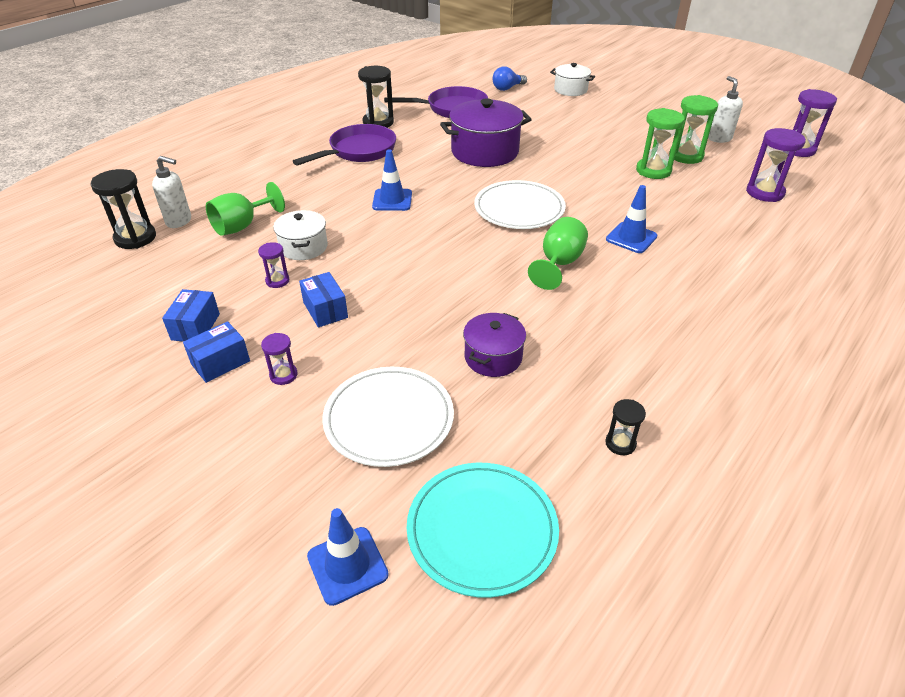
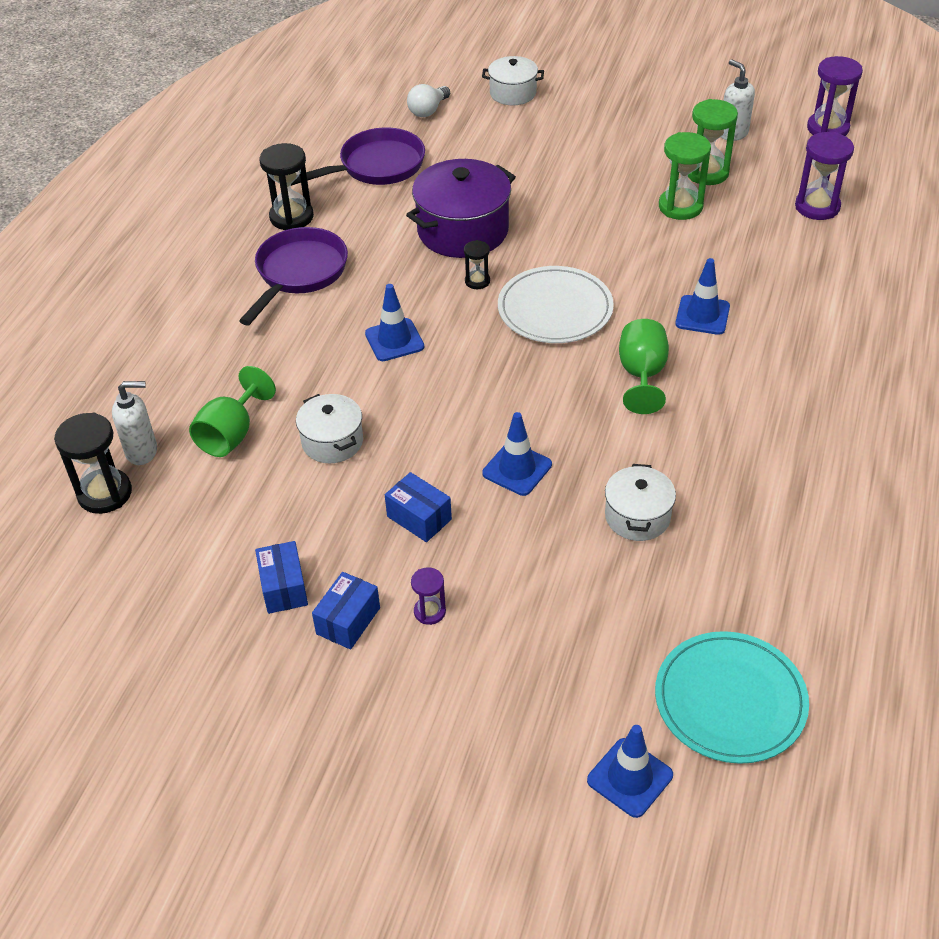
camera: 20 degrees left, 5 degrees up
purple hourglass [258,242,289,288] -> none
white plate [322,367,454,467] -> none
purple pot [463,313,526,377] -> white pot [605,464,676,541]
blue light bulb [492,66,527,91] -> white light bulb [407,84,450,117]
black hourglass [605,399,646,455] -> black hourglass moved to [464,240,490,289]
none -> blue traffic cone [482,412,552,496]

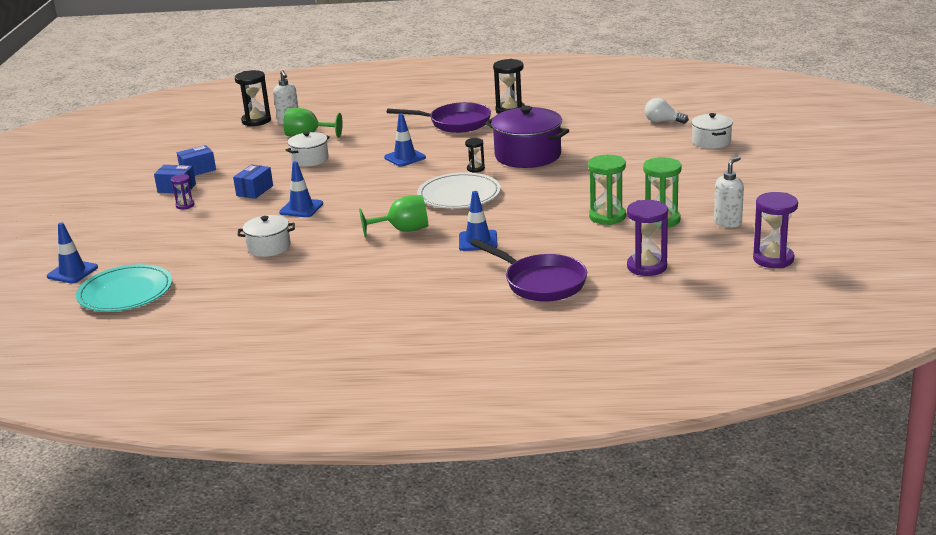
camera: 75 degrees right, 20 degrees down
purple pan [291,127,425,186] -> purple pan moved to [470,239,587,302]

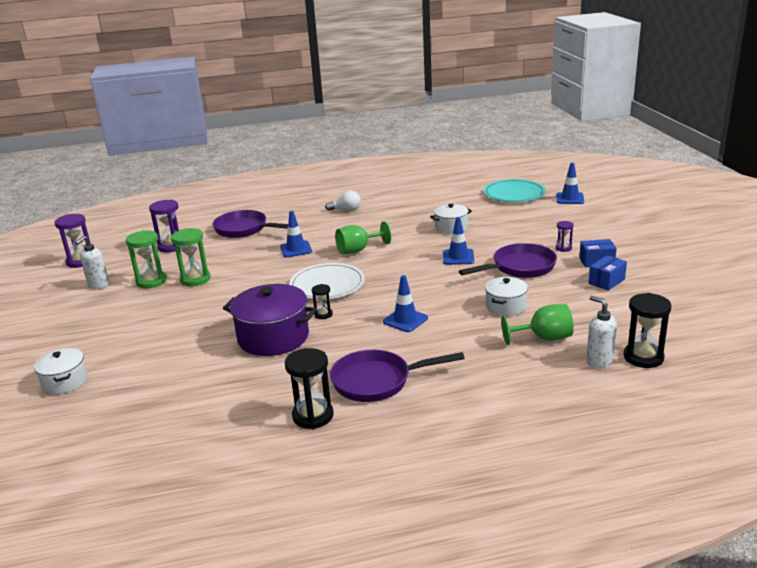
camera: 165 degrees right, 0 degrees up
blue box [233,164,273,199] -> purple pan [459,243,557,278]
white light bulb [645,98,689,124] -> white light bulb moved to [325,191,361,211]

